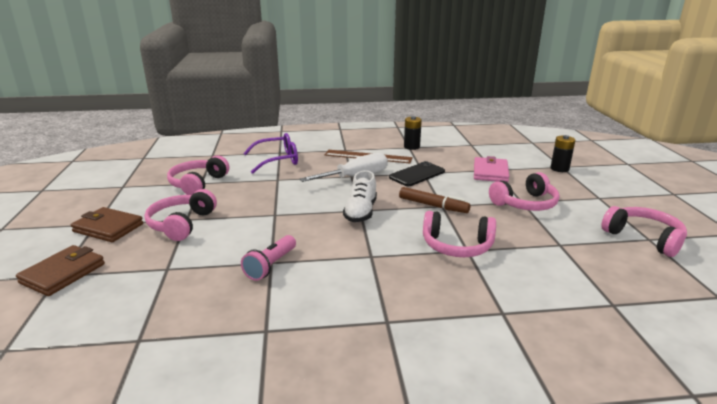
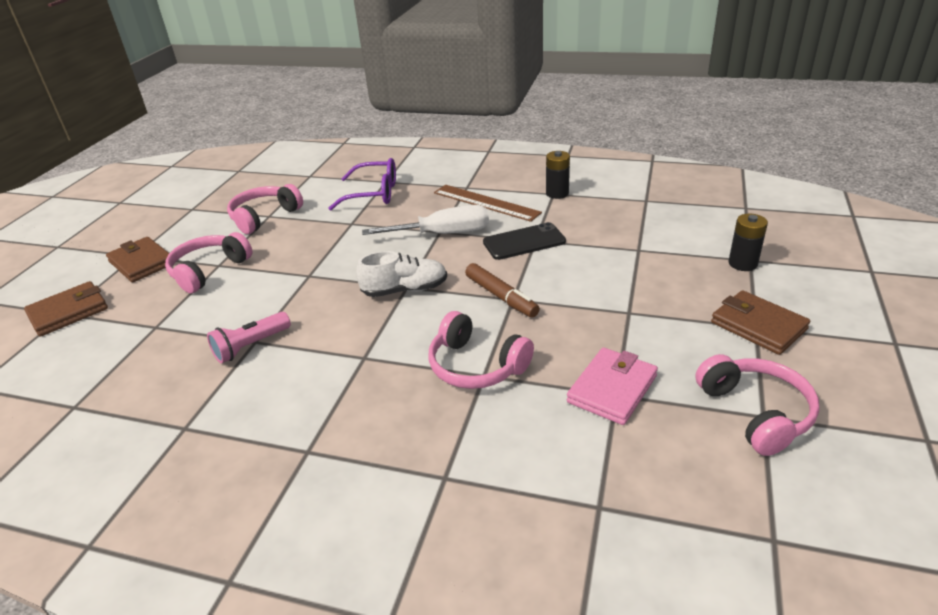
camera: 25 degrees right, 10 degrees up
white shoe [343,170,377,222] -> white shoe turned 135 degrees counterclockwise [356,251,447,297]
pink wallet [474,156,509,182] -> pink wallet moved to [567,347,658,425]
pink headphones [489,172,559,211] -> none
none -> brown wallet [711,290,810,355]

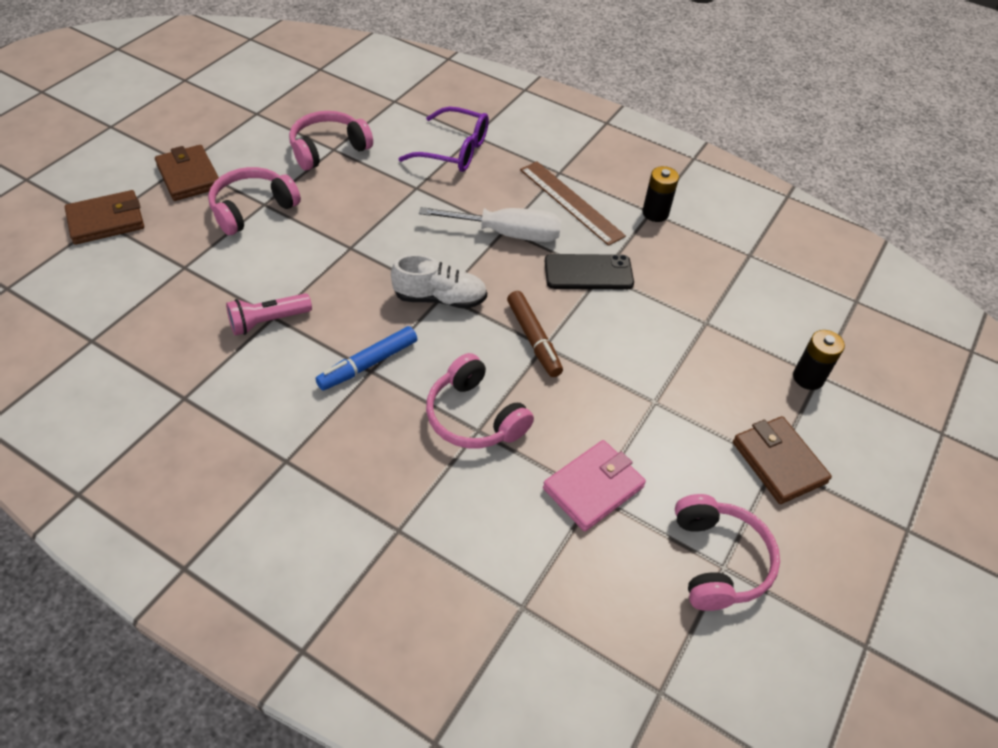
camera: 10 degrees right, 15 degrees up
none -> blue marker [316,326,417,390]

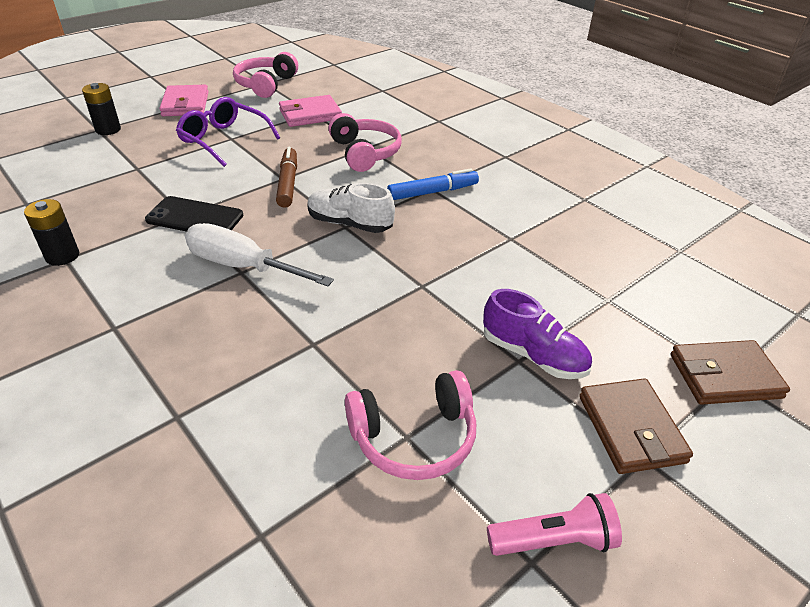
camera: 160 degrees left, 10 degrees down
pink headphones [208,167,301,235] -> purple shoe [483,289,592,379]
pink flashlight [226,293,312,336] -> pink flashlight moved to [487,493,622,556]
purple glasses [398,107,489,172] -> purple glasses moved to [176,97,280,167]
brown ruler [520,161,626,246] -> none
brown wallet [733,416,832,504] -> pink wallet [159,85,209,116]

